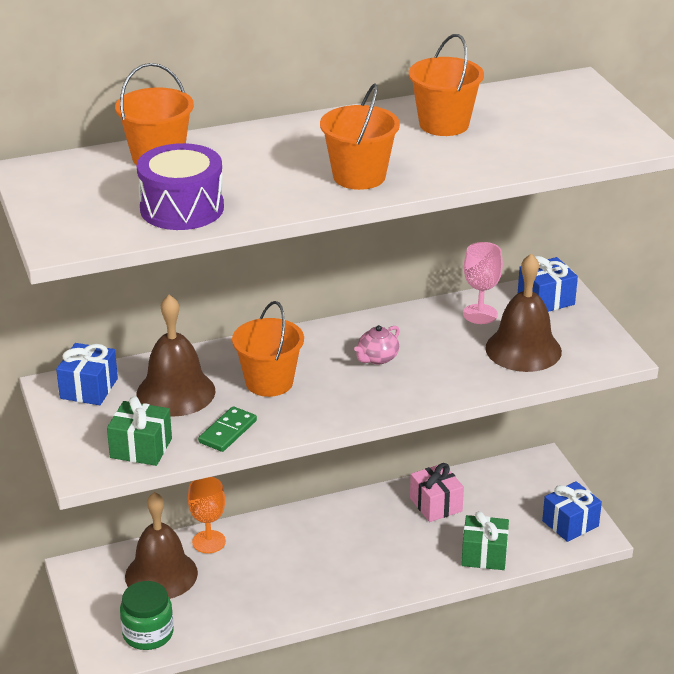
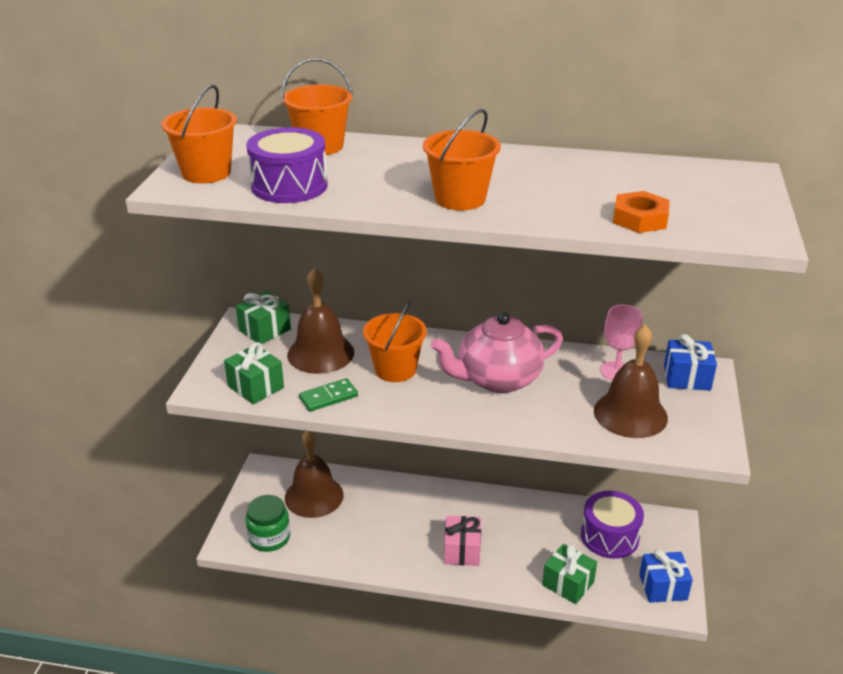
camera: 30 degrees right, 0 degrees up
blue gift [56,343,118,405] -> green gift [236,291,291,344]
orange goblet [188,477,226,553] -> none
pink teapot [354,325,400,364] -> pink teapot [431,312,563,393], size x2.23
orange bucket [409,34,484,136] -> orange bucket moved to [161,85,237,184]
pink gift [410,463,464,522] -> pink gift moved to [444,516,481,566]
none -> purple drum [581,491,644,559]
none -> orange nut [613,191,670,233]

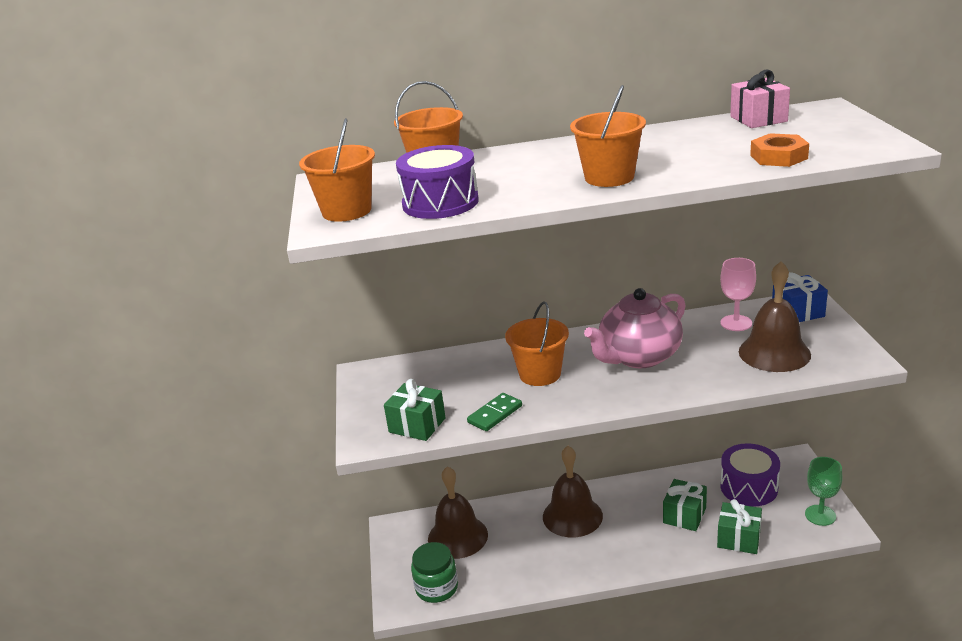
camera: 15 degrees left, 5 degrees down
green gift [236,291,291,344] -> green gift moved to [663,479,707,531]
brown bell [287,268,354,374] -> brown bell moved to [543,446,603,537]
pink gift [444,516,481,566] -> pink gift moved to [730,70,790,128]
blue gift [639,549,693,603] -> green goblet [805,457,843,526]

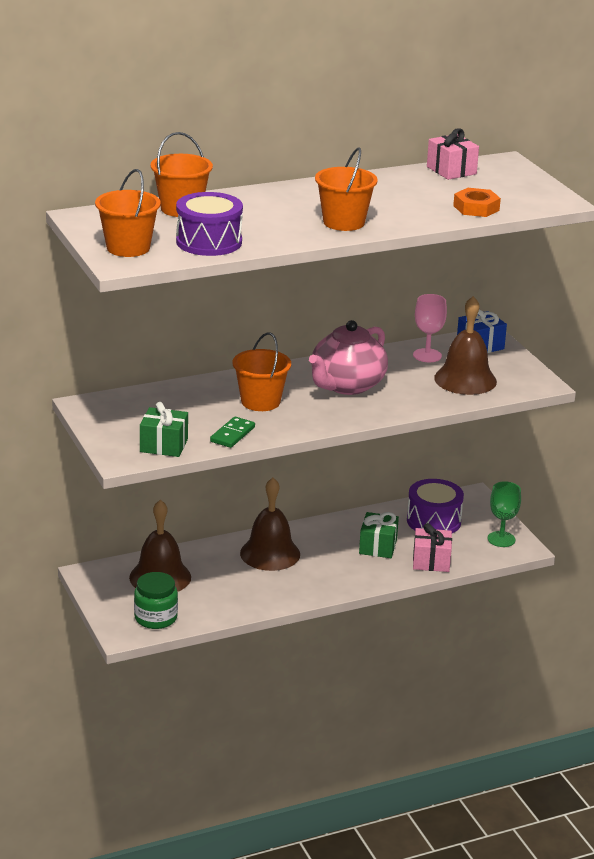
camera: 20 degrees left, 0 degrees up
green gift [717,499,762,554] -> pink gift [413,523,452,572]

